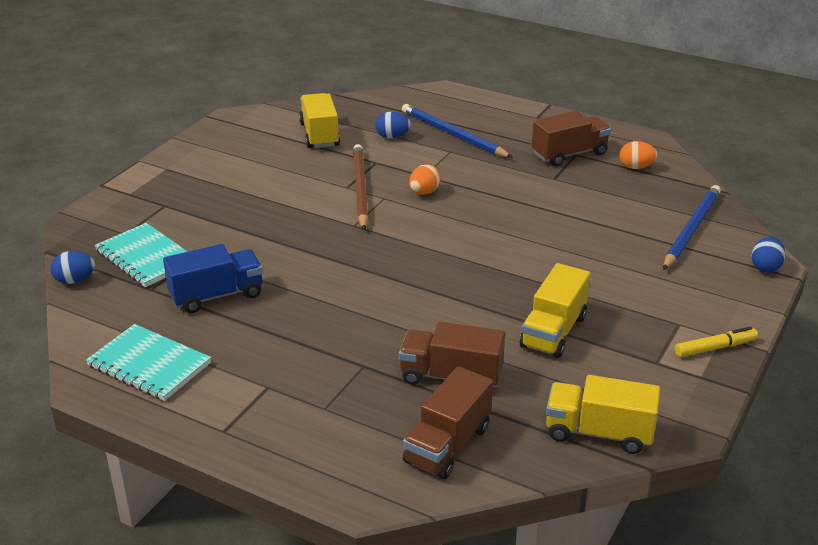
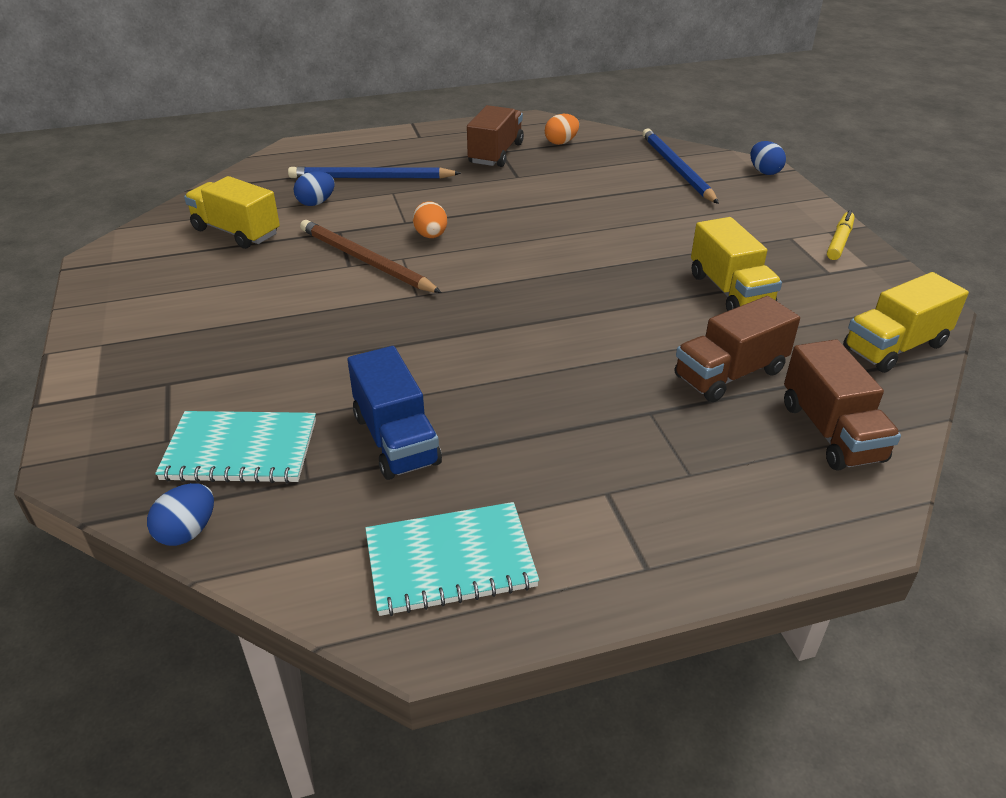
camera: 45 degrees left, 5 degrees up
blue truck [163,244,263,313] -> blue truck turned 135 degrees clockwise [348,346,442,480]

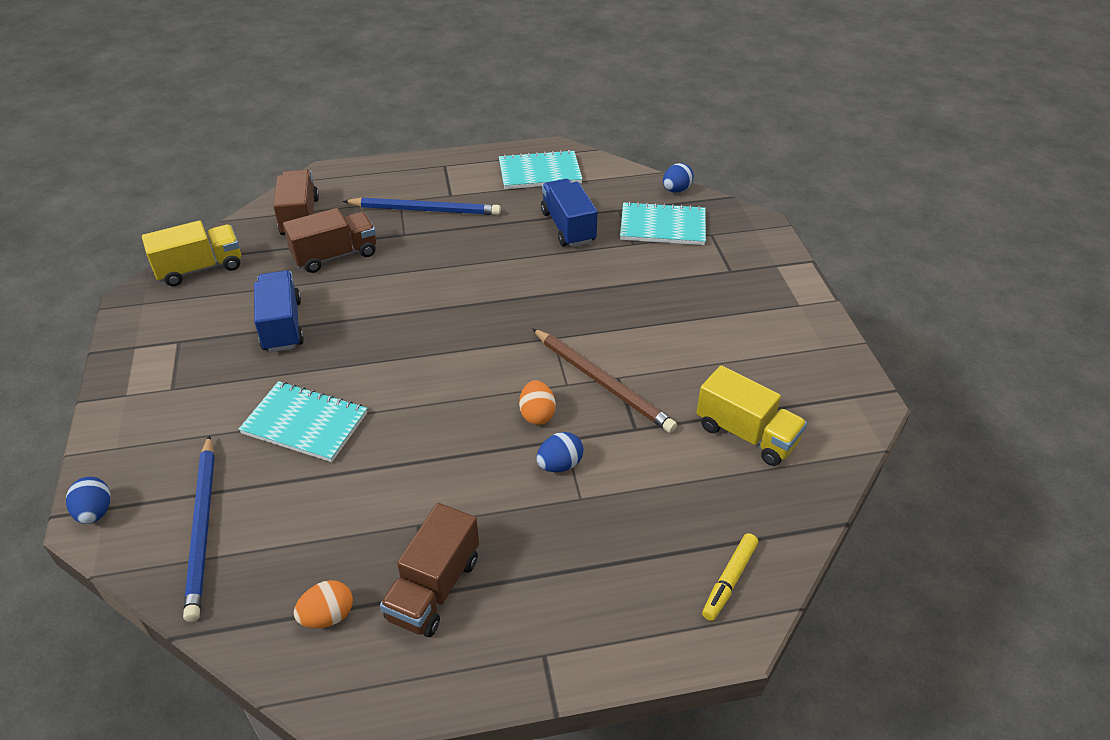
camera: 175 degrees left, 5 degrees up
blue pencil [288,167,461,179] -> blue pencil moved to [343,197,501,215]
blue egg [294,171,335,206] -> blue egg moved to [536,432,584,472]
yellow truck [691,217,782,311] -> blue truck [254,270,304,352]
yellow marker [827,210,855,260] -> yellow marker moved to [702,533,758,621]
none -> turquoise notebook [239,381,367,462]

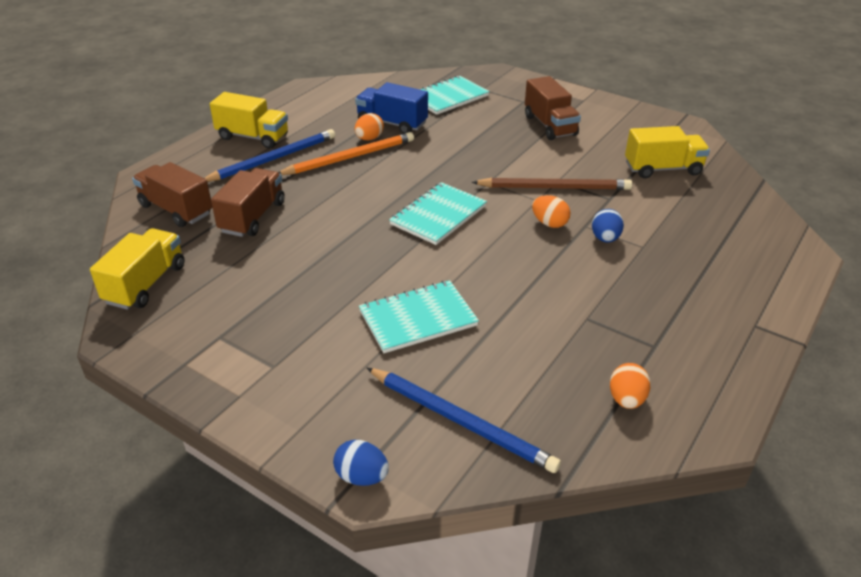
camera: 45 degrees left, 5 degrees down
blue truck [254,270,304,352] -> none
brown truck [380,503,479,637] -> brown truck moved to [525,76,581,140]
turquoise notebook [499,150,582,189] -> turquoise notebook moved to [389,182,487,245]
blue egg [663,163,694,192] -> none
yellow marker [702,533,758,621] -> none
none -> yellow truck [210,92,288,148]
none -> orange pencil [278,132,414,175]
none -> orange egg [355,113,384,140]

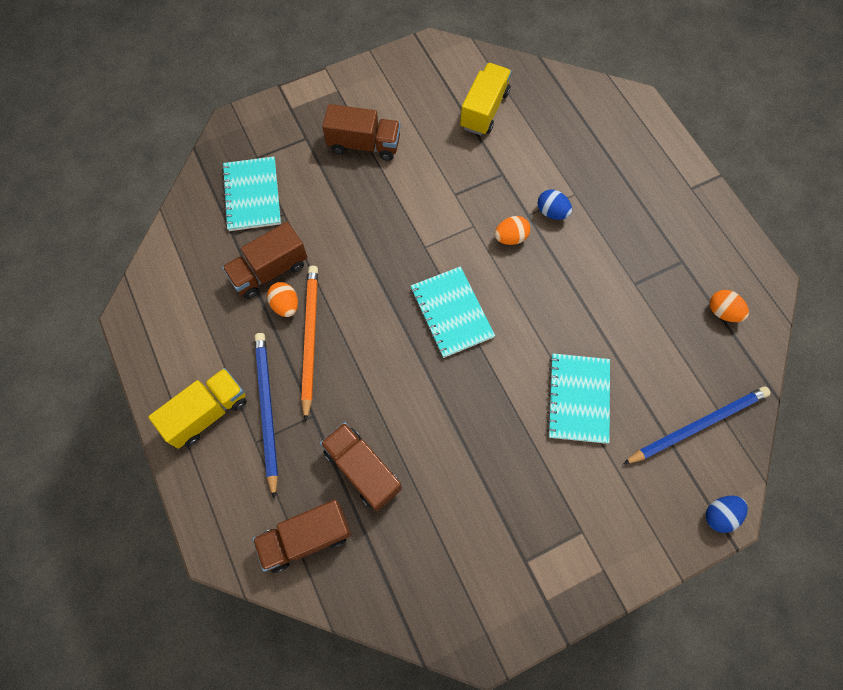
camera: 60 degrees left, 30 degrees up
yellow truck [90,228,185,310] -> none
blue truck [355,82,428,134] -> brown truck [222,222,308,299]
brown pencil [472,178,632,190] -> none

